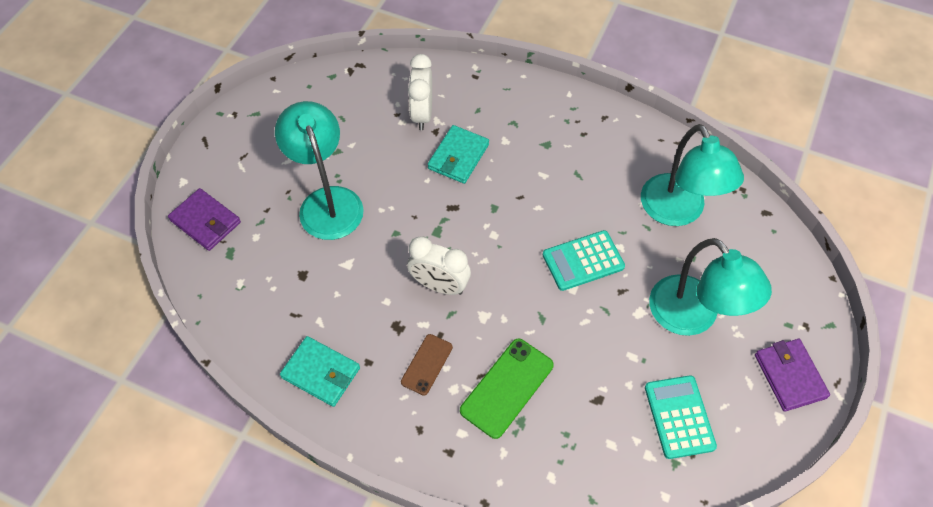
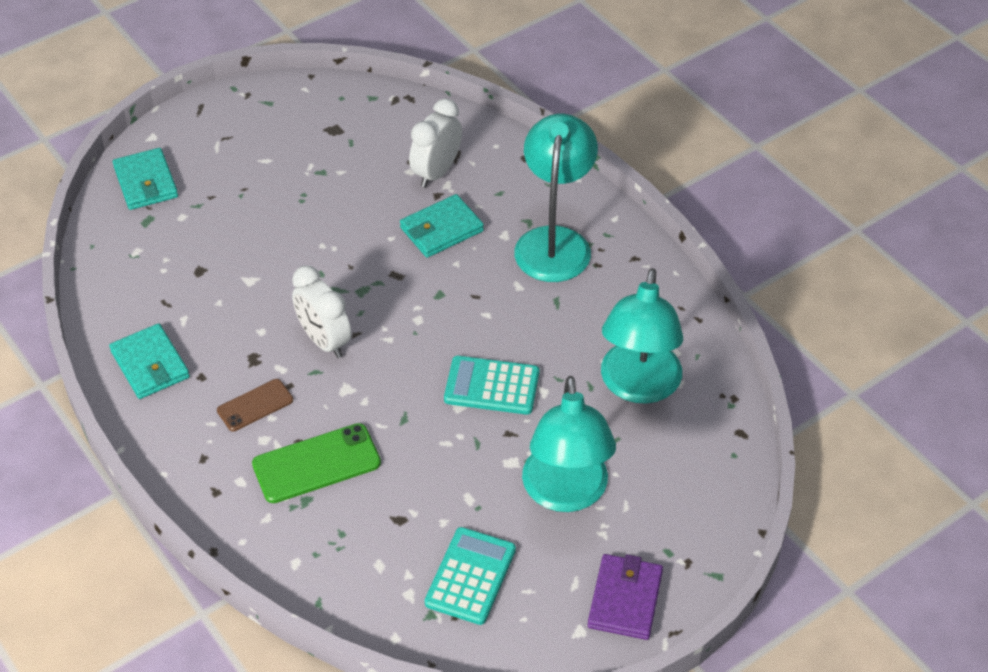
camera: 30 degrees right, 10 degrees down
purple wallet [168,188,241,251] -> turquoise wallet [113,148,178,210]
turquoise lamp [275,101,364,240] -> turquoise lamp moved to [514,114,598,282]

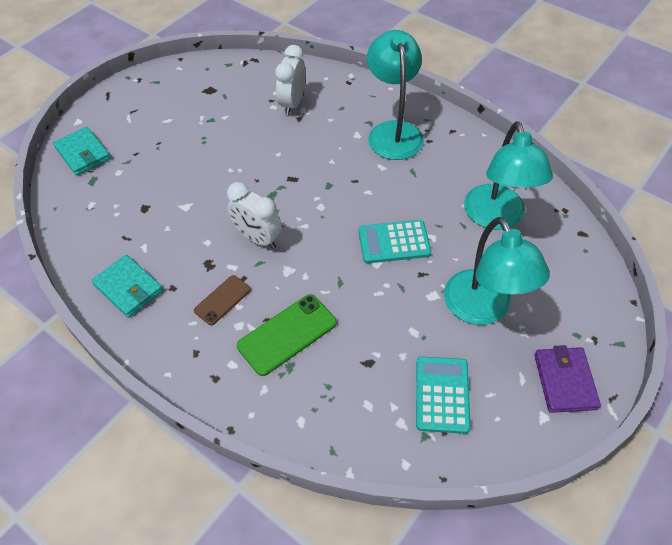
camera: 15 degrees left, 5 degrees up
turquoise wallet [400,194,484,258] -> none

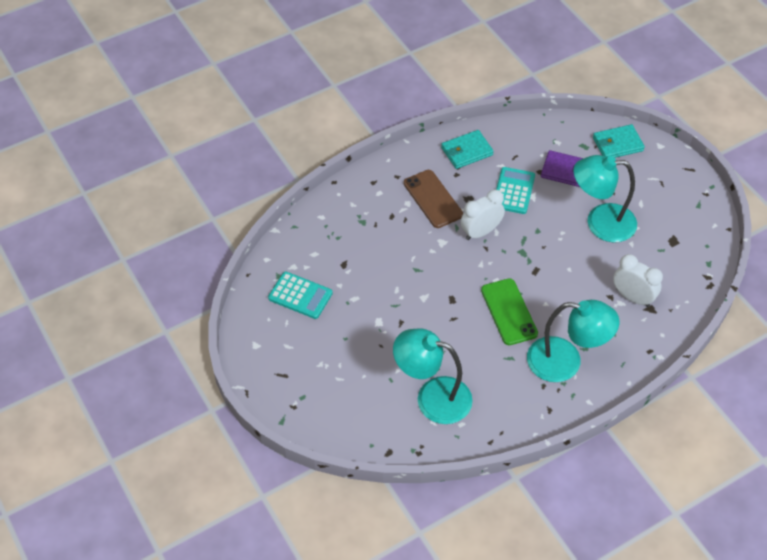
camera: 110 degrees right, 0 degrees up
brown phone [194,275,251,325] -> brown phone [404,170,463,228], size x1.63
green phone [237,294,337,376] -> green phone moved to [481,278,538,345]
turquoise calculator [359,220,431,263] -> turquoise calculator moved to [496,167,535,214]
turquoise lamp [444,217,550,325] -> turquoise lamp moved to [573,155,637,242]
purple wallet [534,345,601,413] -> purple wallet moved to [541,150,584,187]

